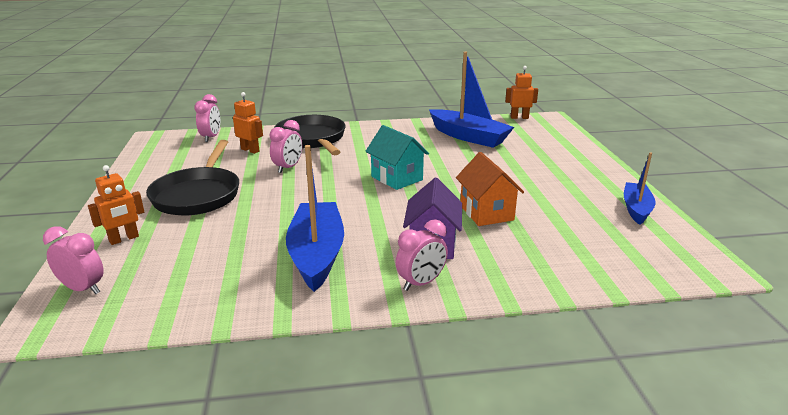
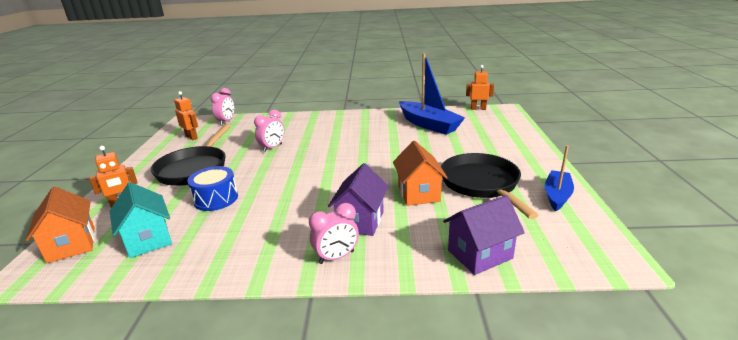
camera: 10 degrees right, 0 degrees up
pink clock [43,226,104,294] -> orange house [25,187,95,263]
orange robot [233,92,263,154] -> orange robot moved to [174,91,198,140]
black pan [274,115,346,155] -> black pan moved to [441,153,539,219]
blue boat [286,145,344,292] -> none
turquoise house [365,125,429,190] -> turquoise house moved to [110,182,172,258]
none -> blue drum [187,166,238,211]
none -> purple house [443,195,525,275]

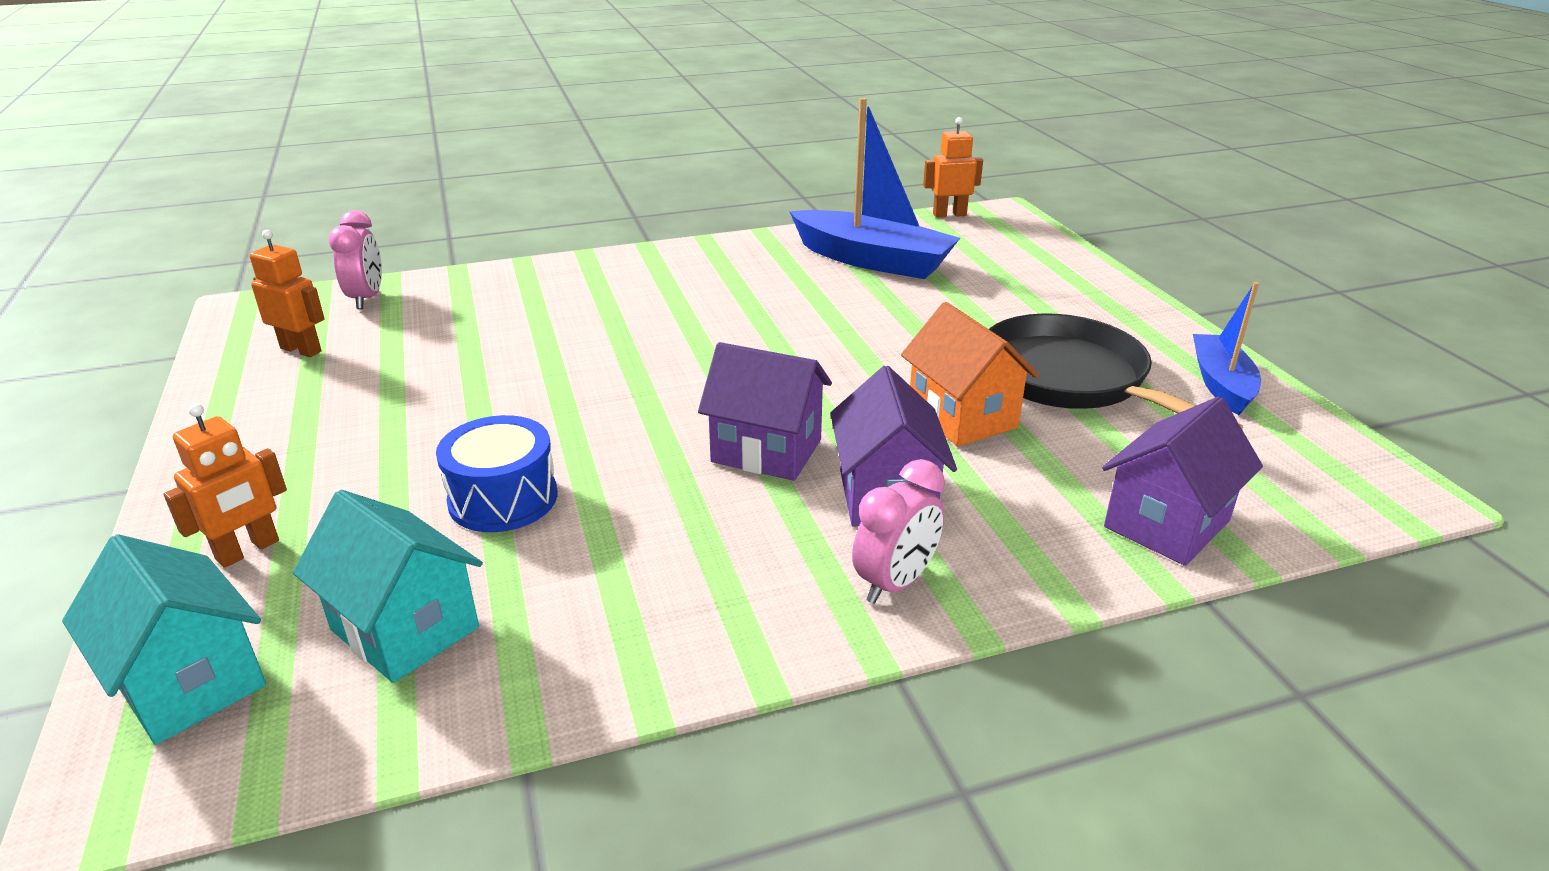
camera: 20 degrees left, 5 degrees up
orange house [25,187,95,263] -> turquoise house [62,534,266,745]
black pan [151,124,231,186] -> none
pink clock [254,110,285,152] -> none
none -> purple house [698,342,832,481]

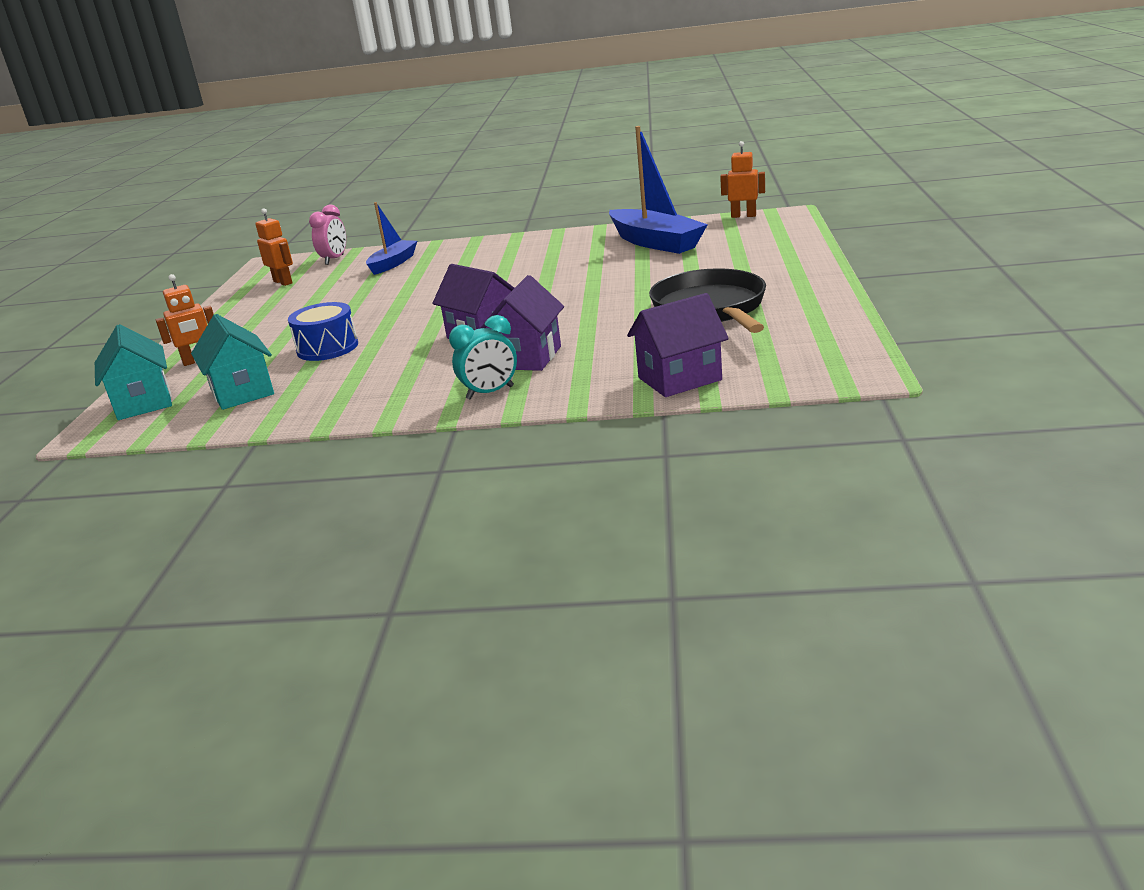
camera: 25 degrees right, 5 degrees down
pink clock [852,459,945,604] -> turquoise clock [449,315,517,400]
orange house [901,302,1039,447] -> none
blue boat [1193,282,1261,415] -> blue boat moved to [366,202,417,275]

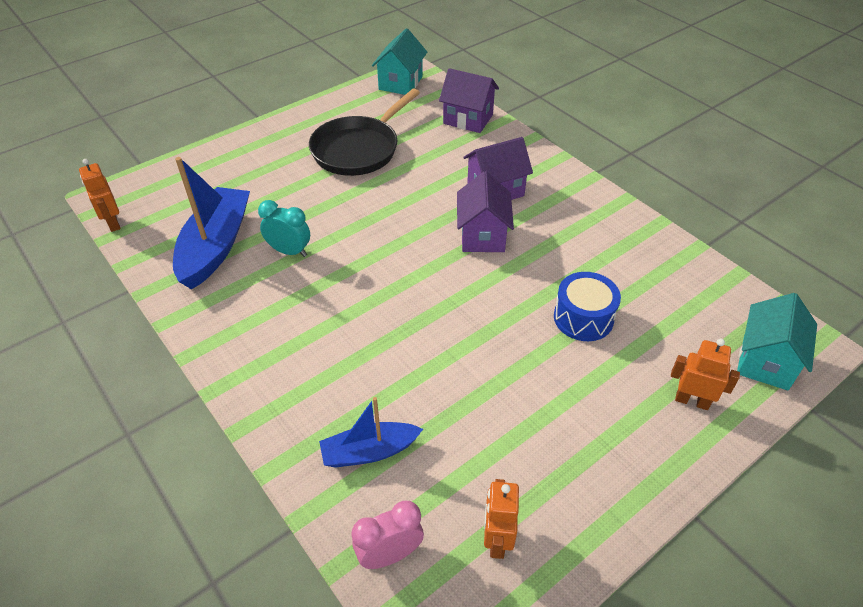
camera: 135 degrees left, 20 degrees up
turquoise house [191,314,274,410] -> turquoise house moved to [372,28,427,95]
turquoise clock [449,315,517,400] -> turquoise clock moved to [258,200,310,257]

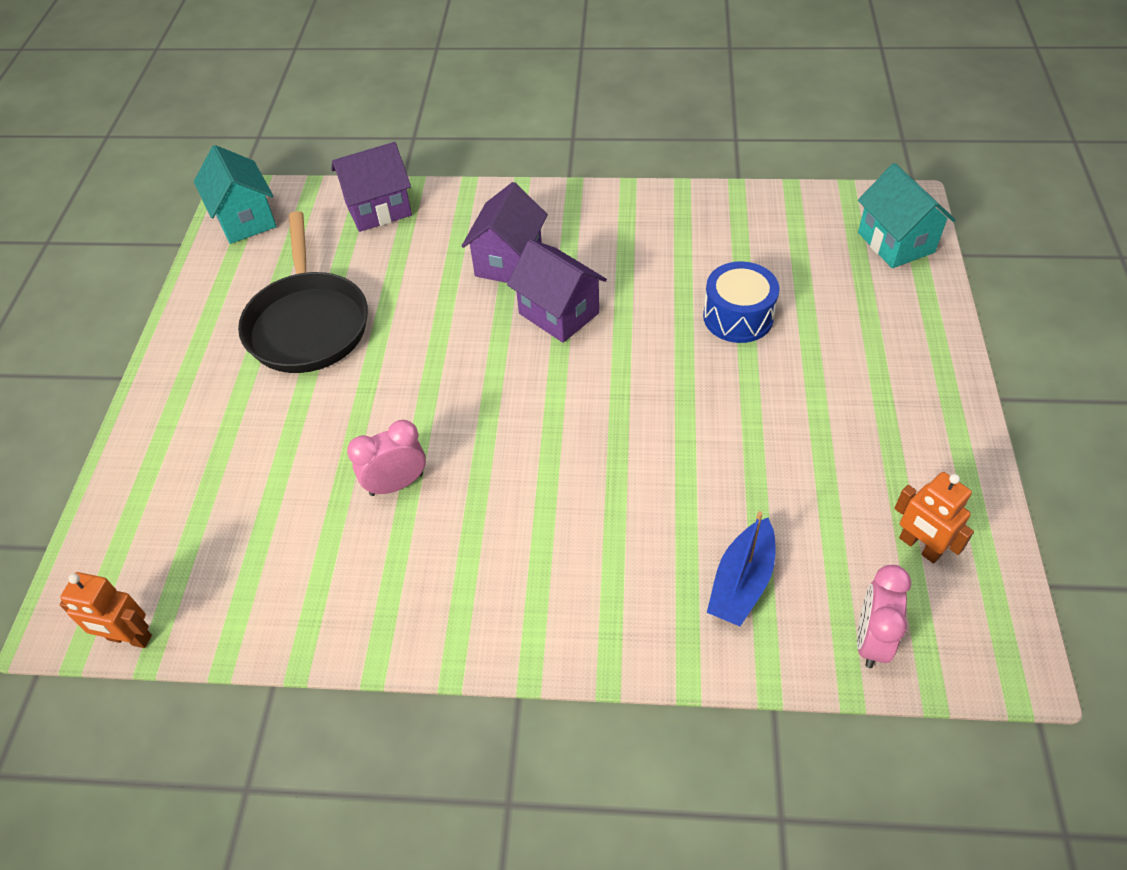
camera: 45 degrees left, 5 degrees up
blue boat [173,157,250,289] -> none
turquoise clock [258,200,310,257] -> pink clock [347,420,426,496]
orange robot [671,339,740,410] -> none

